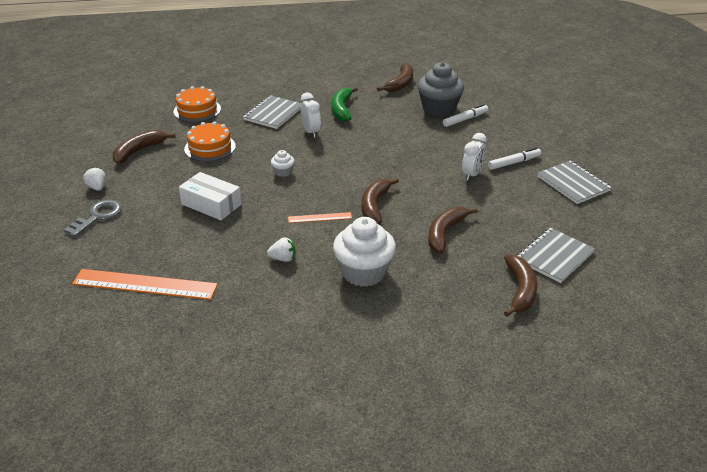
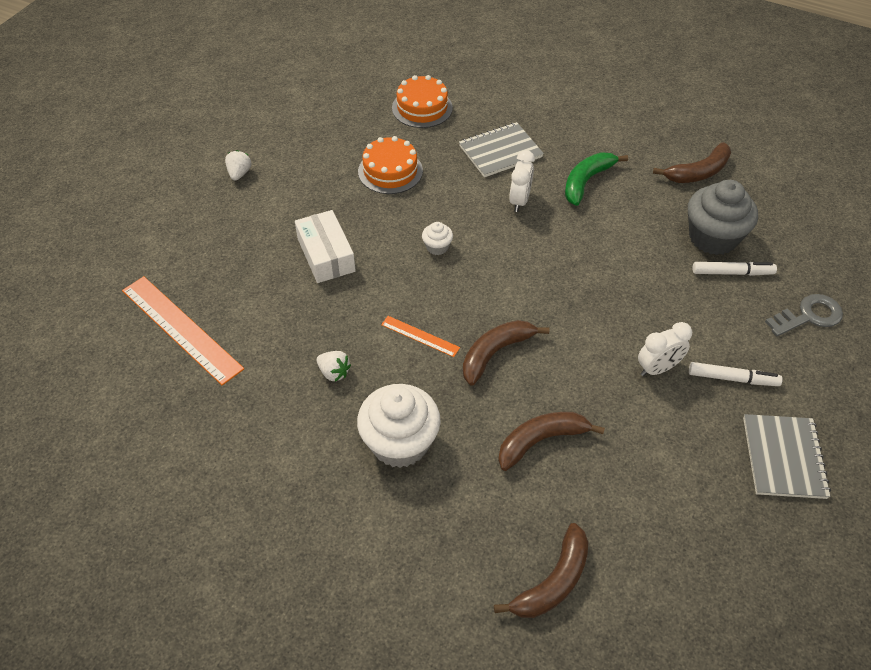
camera: 35 degrees right, 15 degrees up
grey key [64,200,122,237] -> grey key moved to [765,294,843,336]
brown banana [113,130,175,164] -> none
grey notebook [517,228,595,283] -> none

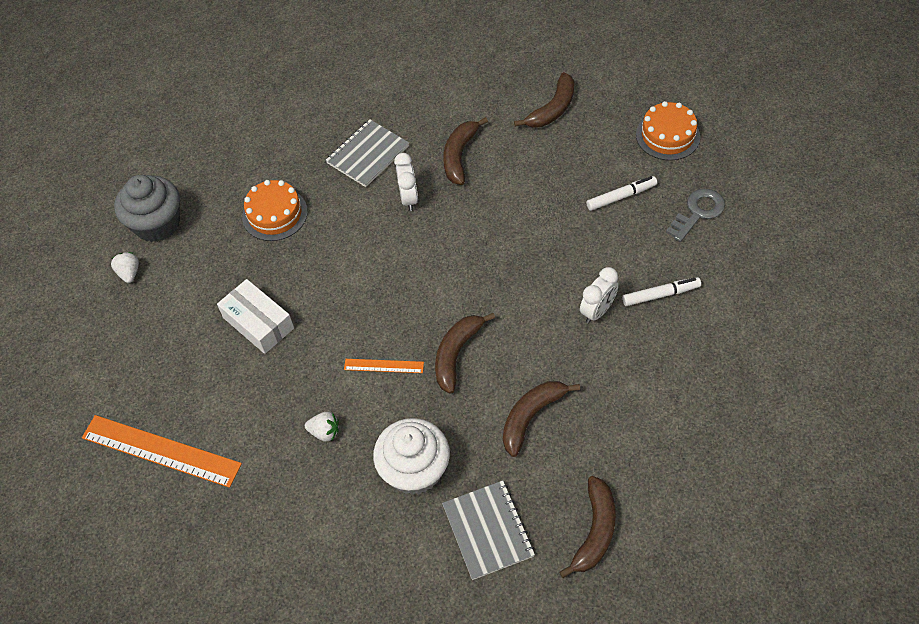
camera: 20 degrees left, 5 degrees up
orange cake [392,75,453,128] -> orange cake moved to [636,101,700,160]
white cupcake [422,222,453,255] -> none
green banana [565,153,628,206] -> brown banana [443,117,488,185]
grey cupcake [688,180,758,255] -> grey cupcake moved to [114,175,180,242]
grey notebook [743,414,831,499] -> grey notebook moved to [442,481,535,580]

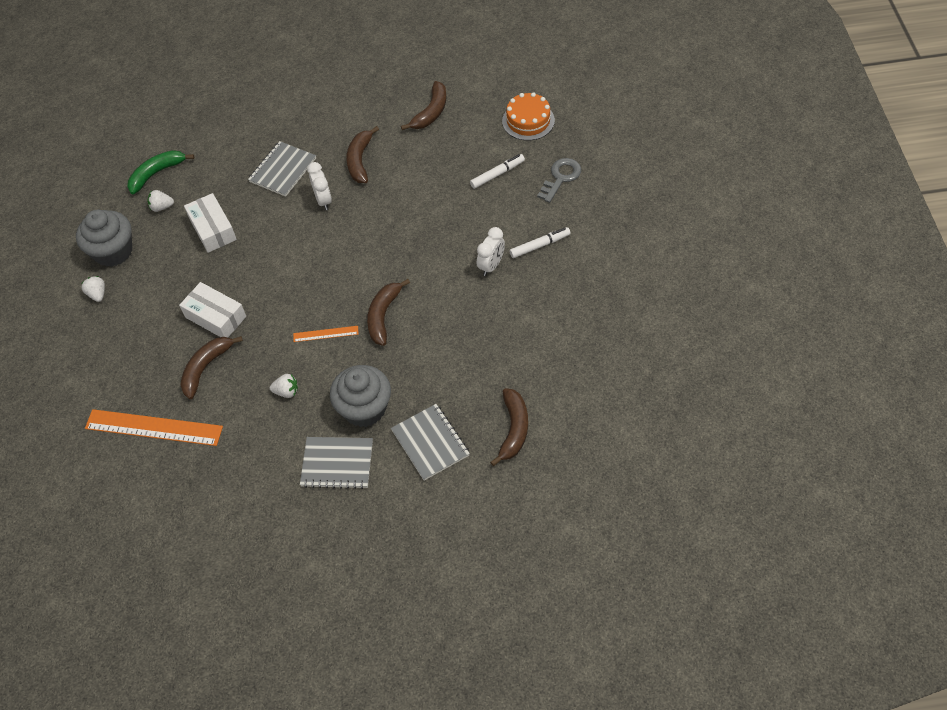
camera: 10 degrees left, 0 degrees up
orange cake [242,180,308,241] -> white box [184,193,237,253]
white cupcake [373,418,450,495] -> grey cupcake [330,365,391,427]
brown banana [503,381,580,457] -> brown banana moved to [181,336,243,399]
none -> green banana [127,150,194,194]
none -> white strawberry [148,190,174,212]
none -> grey notebook [300,437,373,489]

